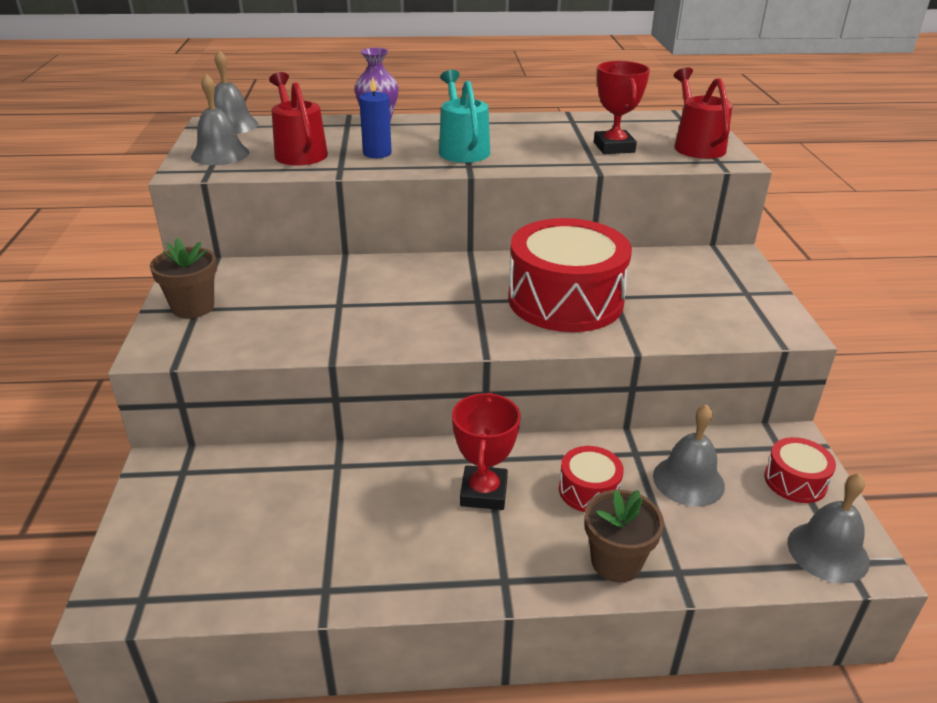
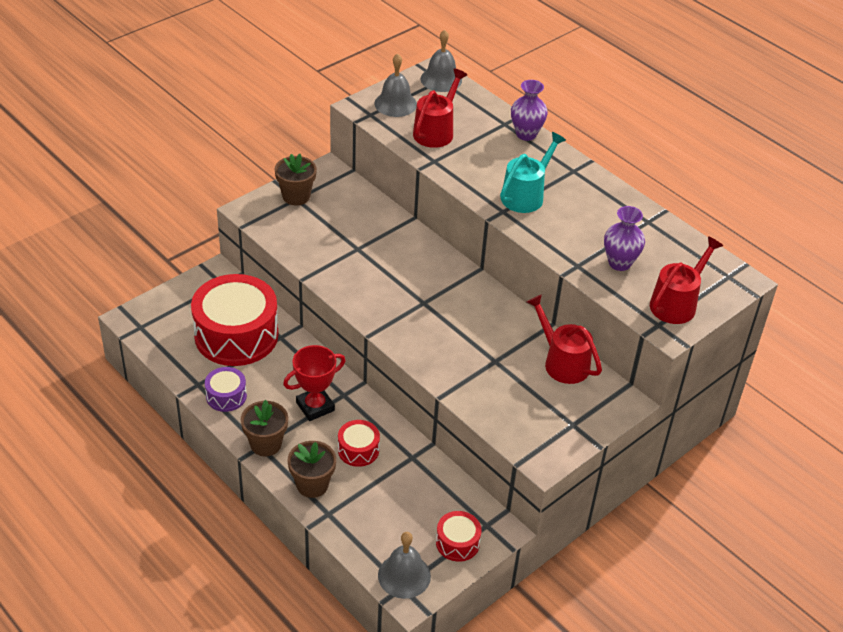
camera: 50 degrees right, 10 degrees up
blue candle [359,77,392,158] -> none
red drum [508,218,632,332] -> red drum moved to [191,274,279,366]
red trophy [594,61,650,154] -> purple vase [604,206,645,271]
grey bell [653,404,725,507] -> none
none -> purple drum [205,367,247,412]
none -> brown flower pot [241,400,288,456]
none -> red watering can [527,294,602,384]

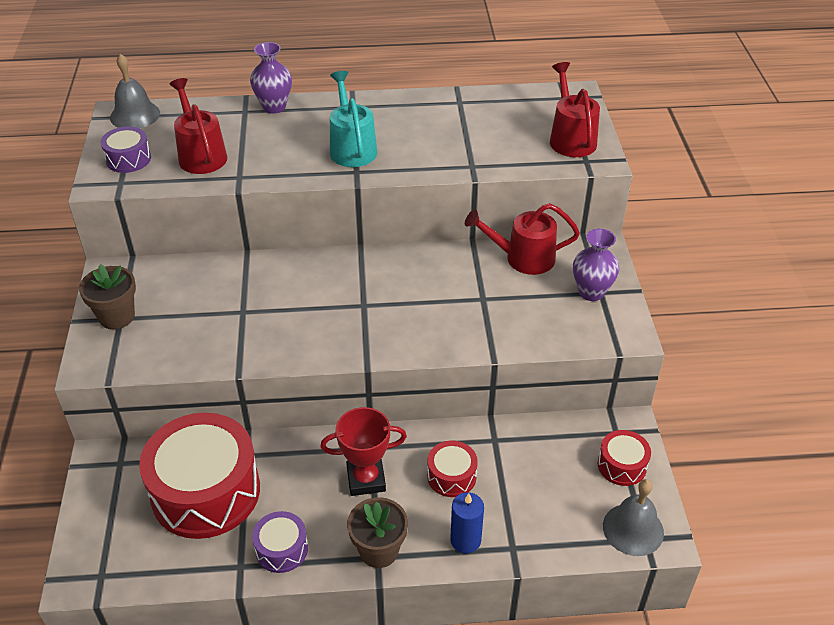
camera: 50 degrees left, 0 degrees up
red trophy [283,345,346,421] -> red trophy turned 75 degrees clockwise [321,407,407,496]
brown flower pot [288,441,336,498] -> blue candle [450,492,484,553]
grey bell [374,53,417,117] -> purple drum [100,126,151,173]
purple vase [604,206,645,271] -> purple vase moved to [573,228,619,301]

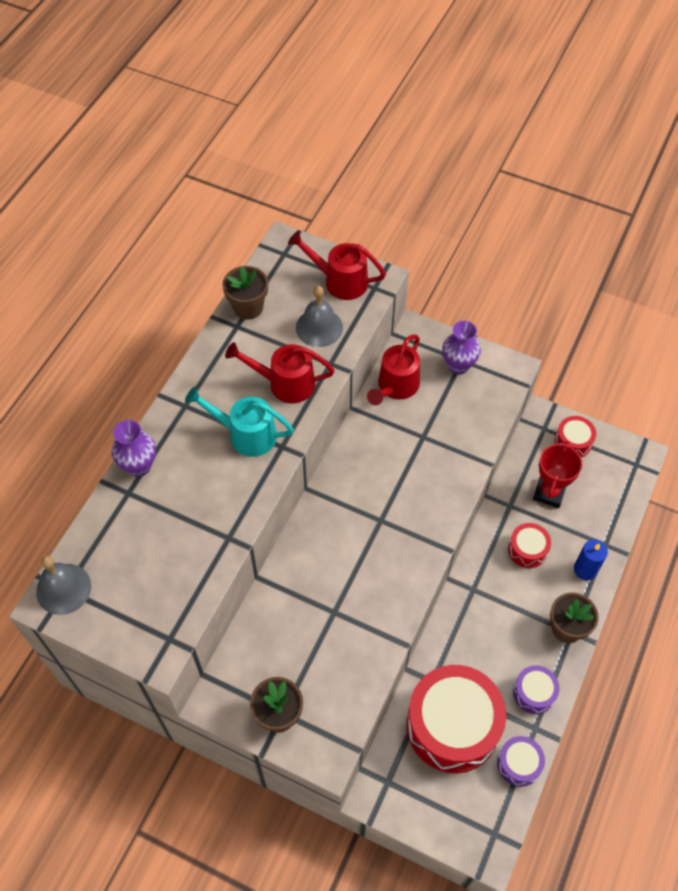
camera: 60 degrees left, 15 degrees up
purple drum [100,126,151,173] -> purple drum moved to [497,736,545,787]
red watering can [170,78,227,174] -> red watering can moved to [225,342,335,403]
red trophy [321,407,407,496] -> red trophy moved to [533,441,582,508]
grey bell [603,479,664,556] -> grey bell moved to [296,286,343,347]
none -> brown flower pot [222,266,268,320]

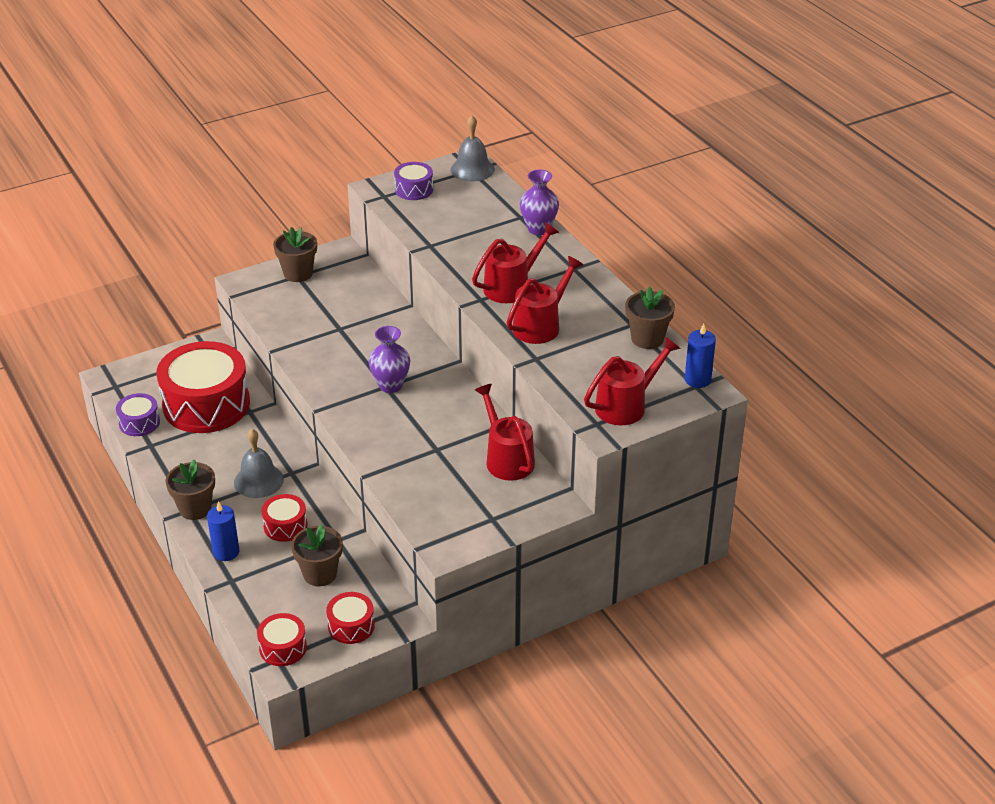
camera: 125 degrees right, 20 degrees down
turquoise watering can [185,387,294,457] -> red watering can [472,222,559,303]
grey bell [296,286,343,347] -> grey bell moved to [234,429,284,498]
purple vase [442,321,481,374] -> purple vase moved to [369,326,410,393]
purple drum [513,665,560,714] -> purple drum moved to [394,162,433,200]
red trophy [533,441,582,508] -> brown flower pot [291,524,343,586]
none -> red drum [257,613,307,666]
none -> blue candle [685,324,716,388]

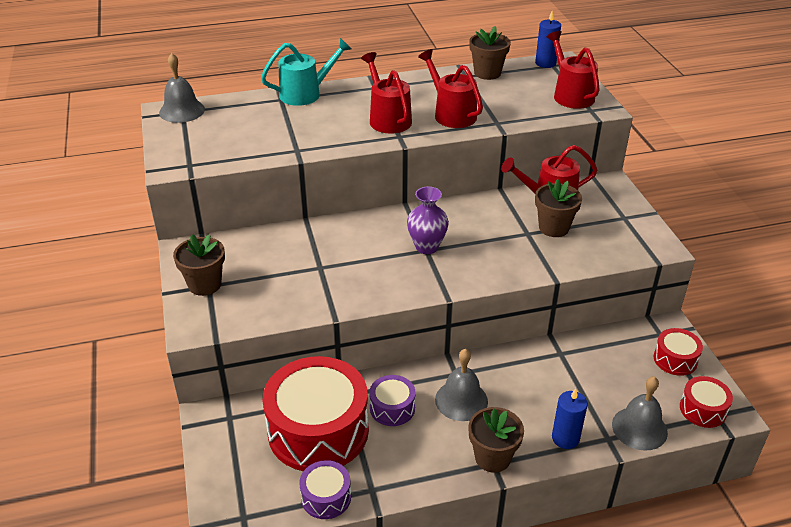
camera: 75 degrees left, 0 degrees up
red drum [262,494,307,542] -> none
brown flower pot [291,524,343,586] -> brown flower pot moved to [535,179,582,237]
purple drum [394,162,433,200] -> purple drum moved to [369,375,415,426]
purple vase [520,169,559,235] -> turquoise watering can [261,38,351,106]
none -> grey bell [612,376,668,451]

